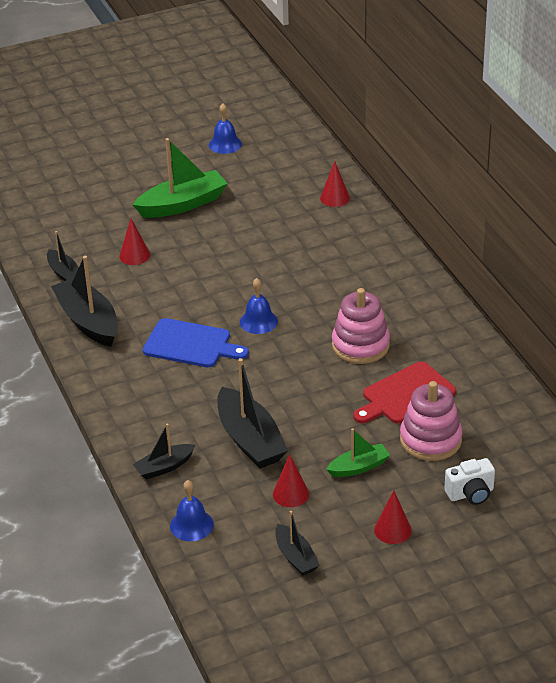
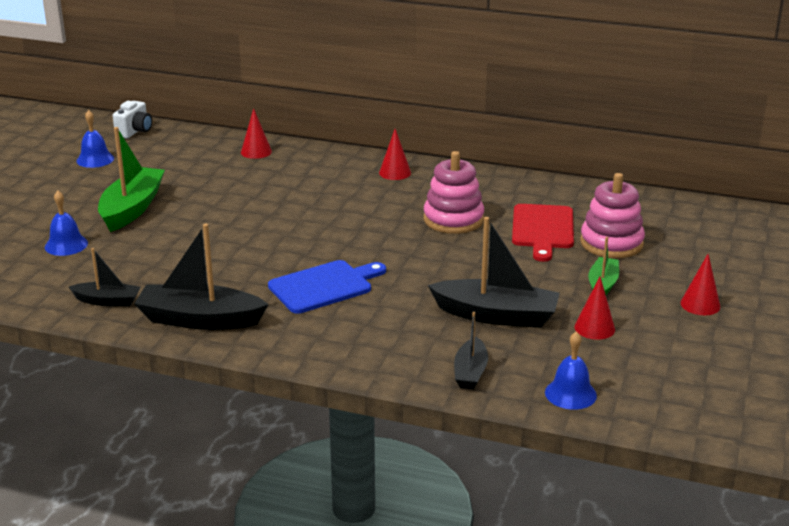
camera: 50 degrees left, 10 degrees down
red cone [119,219,150,265] -> red cone moved to [379,129,411,180]
blue bell [240,278,278,334] -> blue bell moved to [45,191,88,256]
black boat [275,511,320,576] -> none
white camera [444,458,495,505] -> white camera moved to [113,101,152,138]

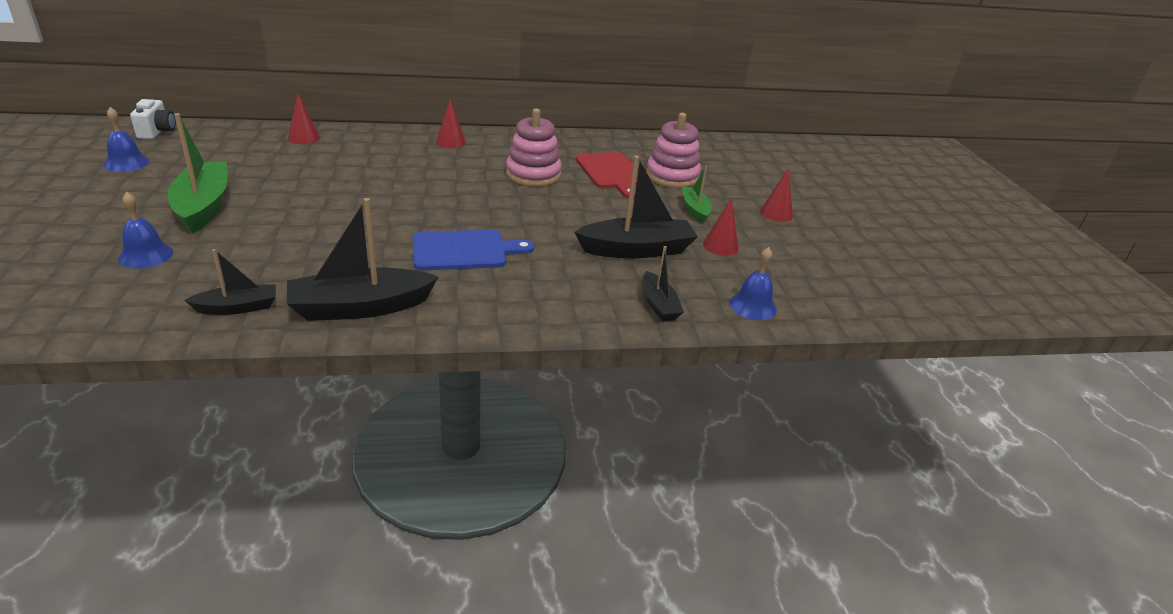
camera: 30 degrees left, 5 degrees up
blue cutting board [268,260,386,314] -> blue cutting board turned 45 degrees clockwise [413,230,534,271]

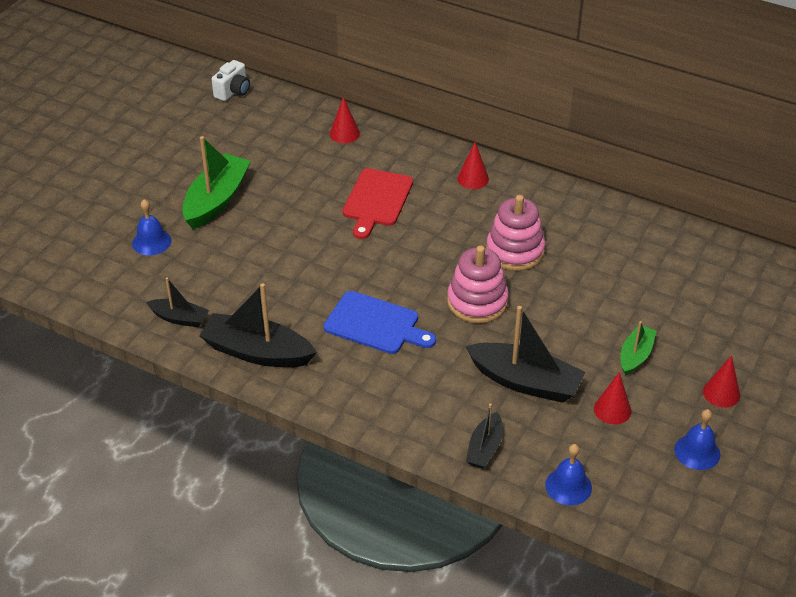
camera: 40 degrees right, 10 degrees up
blue bell [104,107,149,172] -> blue bell moved to [674,409,720,470]
red cutting board [576,152,638,199] -> red cutting board moved to [342,168,413,239]
pink stacking toy [646,113,701,188] -> pink stacking toy moved to [447,245,509,323]

